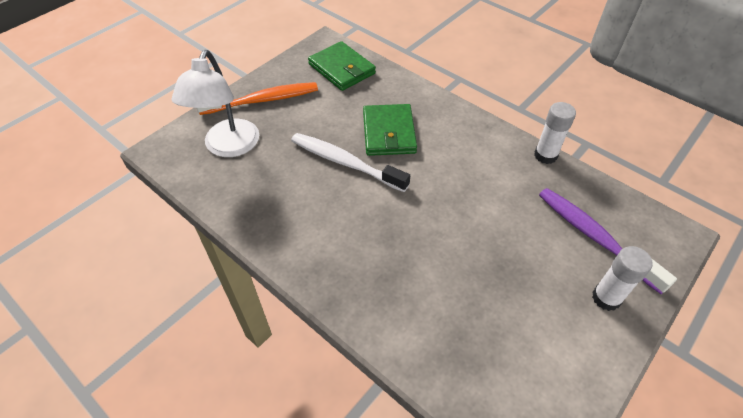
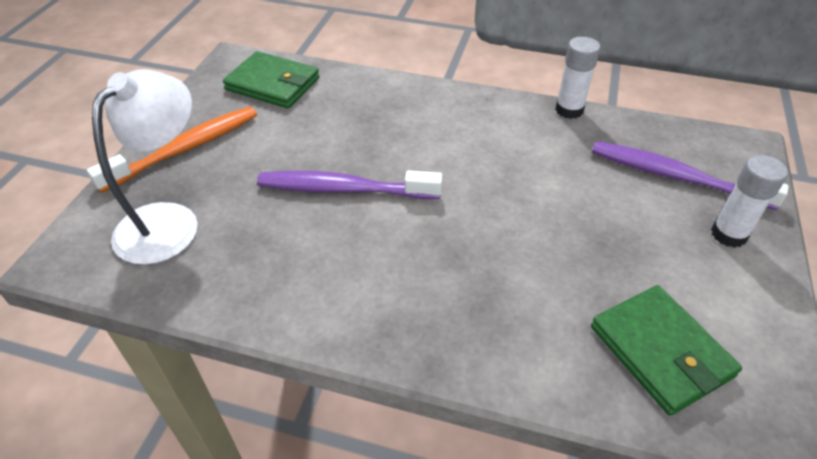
camera: 25 degrees left, 5 degrees down
white lamp [172,50,259,157] -> white lamp turned 135 degrees counterclockwise [92,69,198,265]
white toothbrush [291,133,410,192] -> purple toothbrush [257,171,442,199]
green wallet [363,104,417,156] -> green wallet moved to [591,285,742,416]

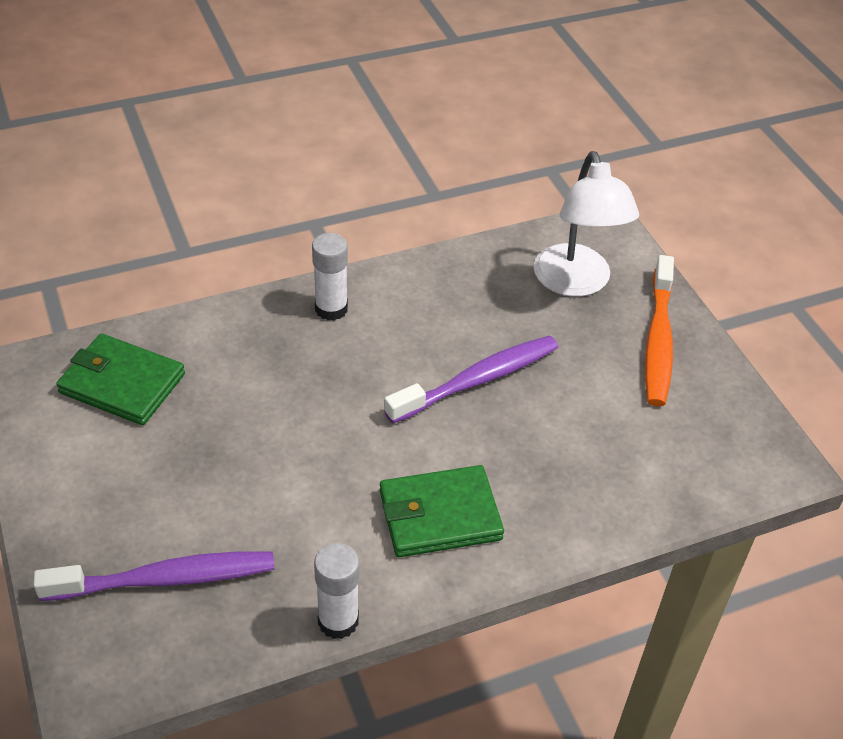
camera: 140 degrees right, 0 degrees up
green wallet [223,51,320,108] -> green wallet moved to [380,465,504,557]
white glue stick [711,155,788,248] -> white glue stick moved to [312,233,348,321]

